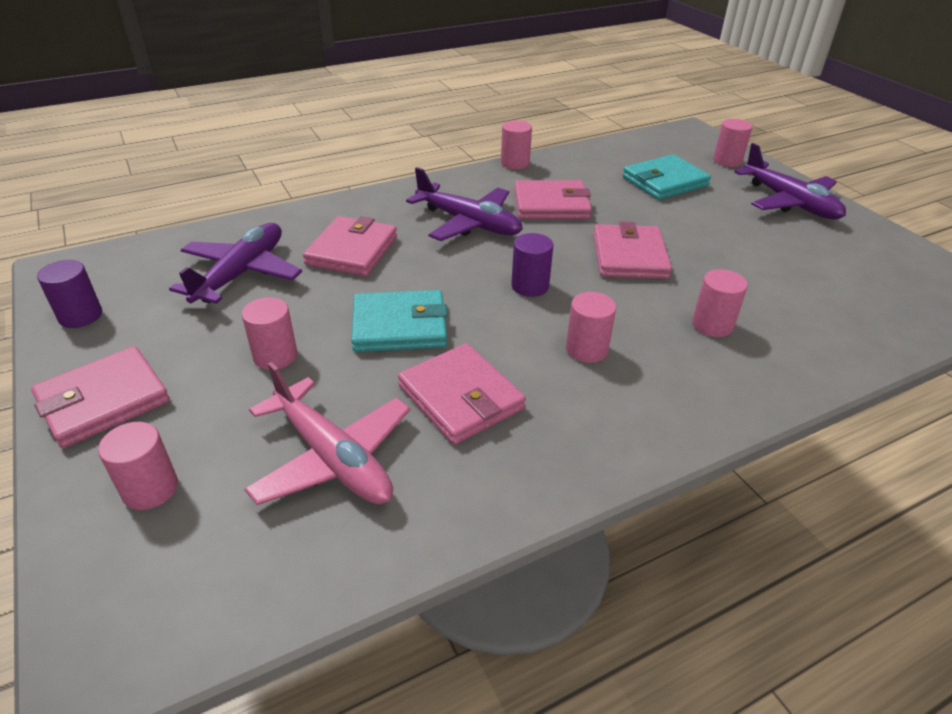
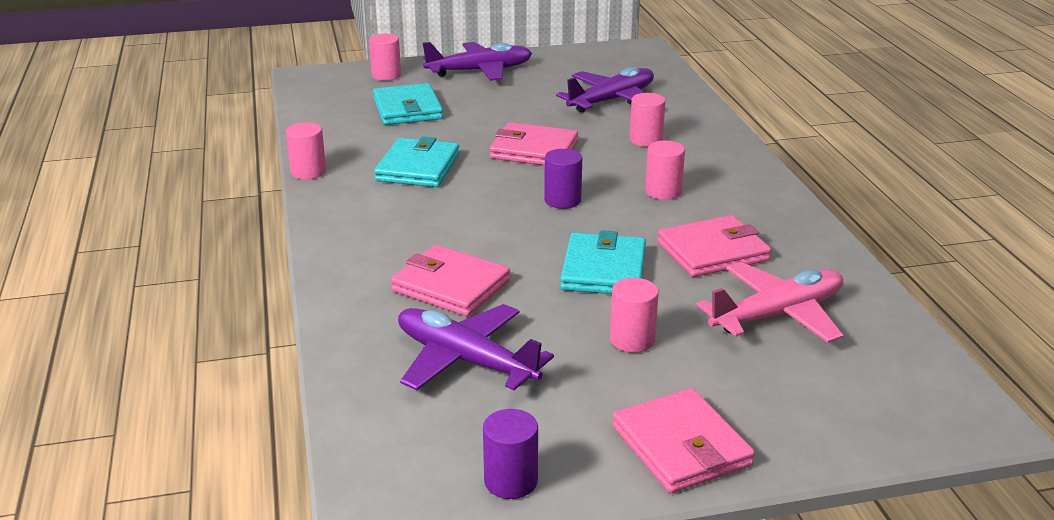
camera: 75 degrees left, 10 degrees down
pink cylinder [98,422,178,510] -> none
purple plane [406,167,523,241] -> purple plane moved to [556,67,654,113]
pink wallet [514,180,592,219] -> turquoise wallet [374,137,459,187]

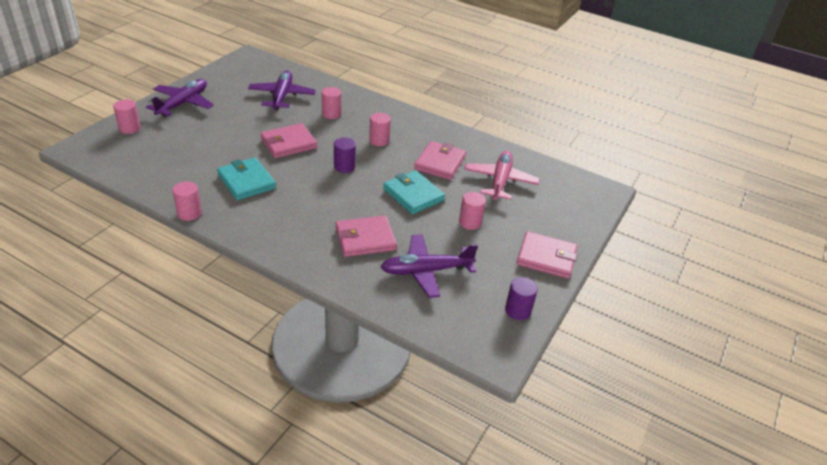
camera: 50 degrees left, 10 degrees up
turquoise wallet [373,83,443,125] -> none

